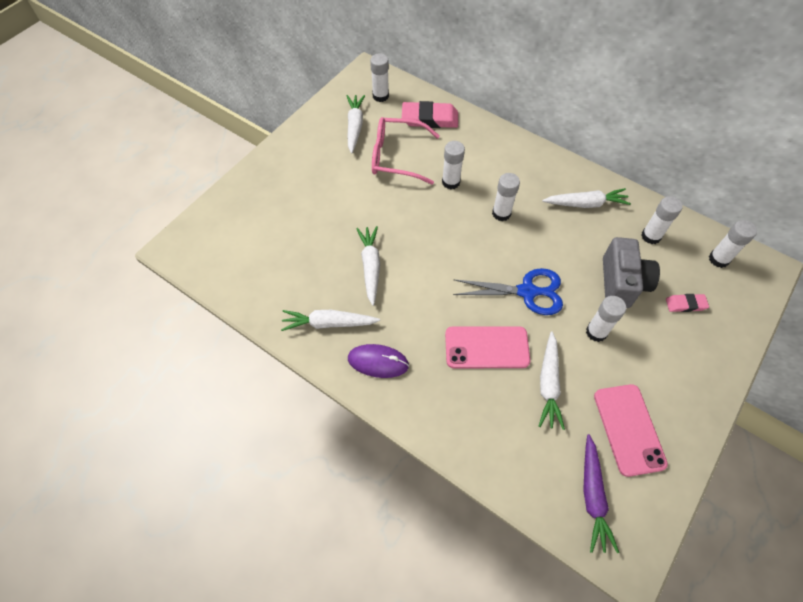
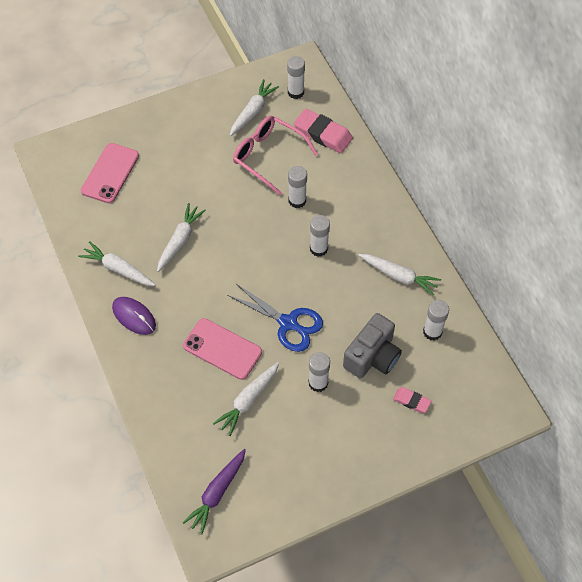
camera: 30 degrees right, 0 degrees up
pink phone [594,384,668,477] -> pink phone moved to [81,143,139,203]
white glue stick [709,220,757,268] -> none

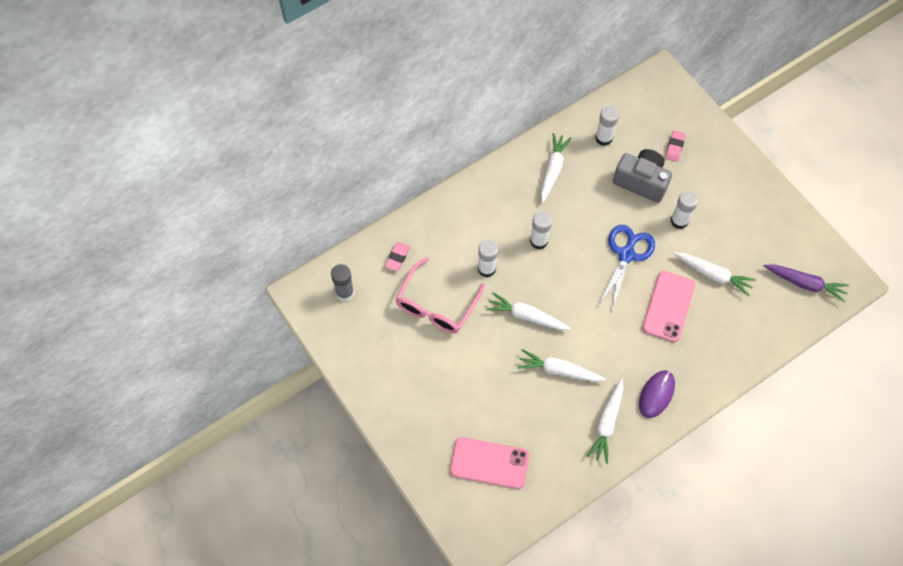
camera: 100 degrees left, 5 degrees up
white carrot [230,79,279,136] -> white carrot moved to [486,292,571,330]
white glue stick [287,56,305,99] -> grey glue stick [331,264,354,301]
pink eraser [294,109,353,153] -> pink eraser [385,242,410,271], size x0.54

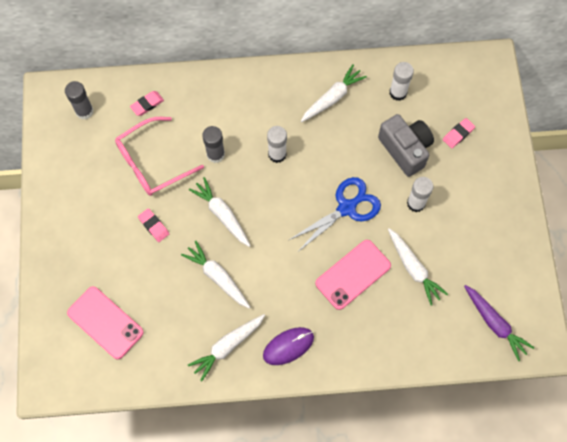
camera: 30 degrees right, 5 degrees up
white glue stick [478,240,498,277] -> grey glue stick [202,126,225,163]
none -> pink eraser [138,208,169,242]

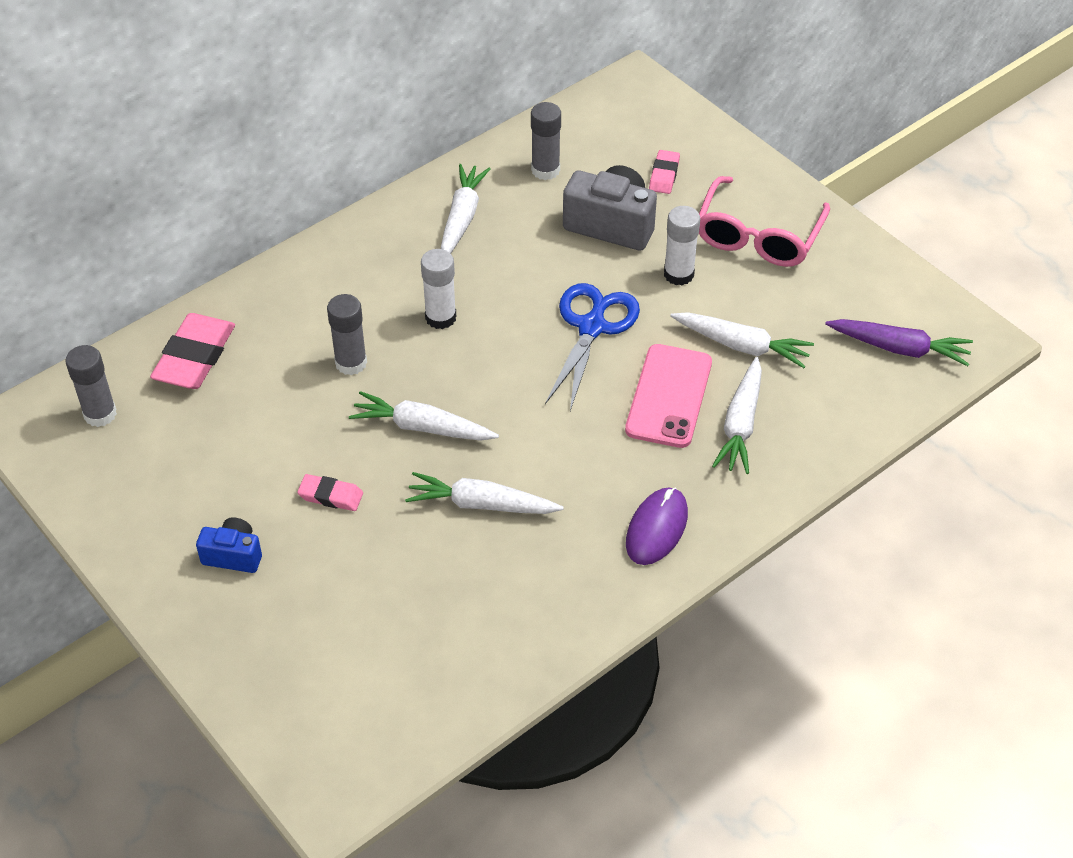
camera: 35 degrees left, 20 degrees down
pink phone [67,286,144,359] -> none
pink glasses [115,117,204,196] -> pink glasses moved to [699,176,830,267]
pink eraser [130,91,164,116] -> pink eraser [150,313,235,389], size x1.84
white carrot [188,314,265,382] -> white carrot moved to [712,357,762,474]
white glue stick [390,62,414,101] -> grey glue stick [531,102,561,180]
none -> blue camera [196,517,262,573]

